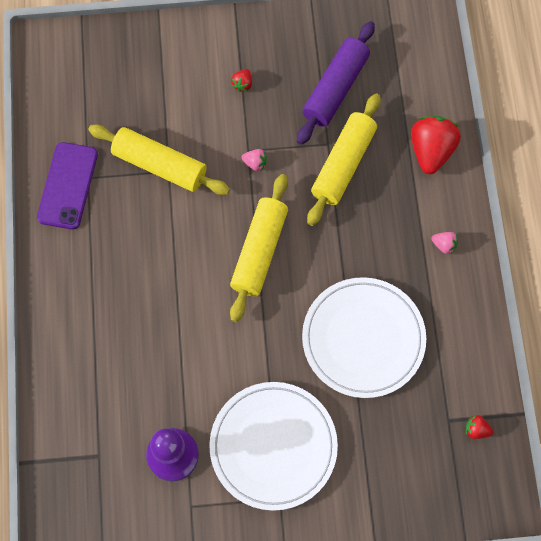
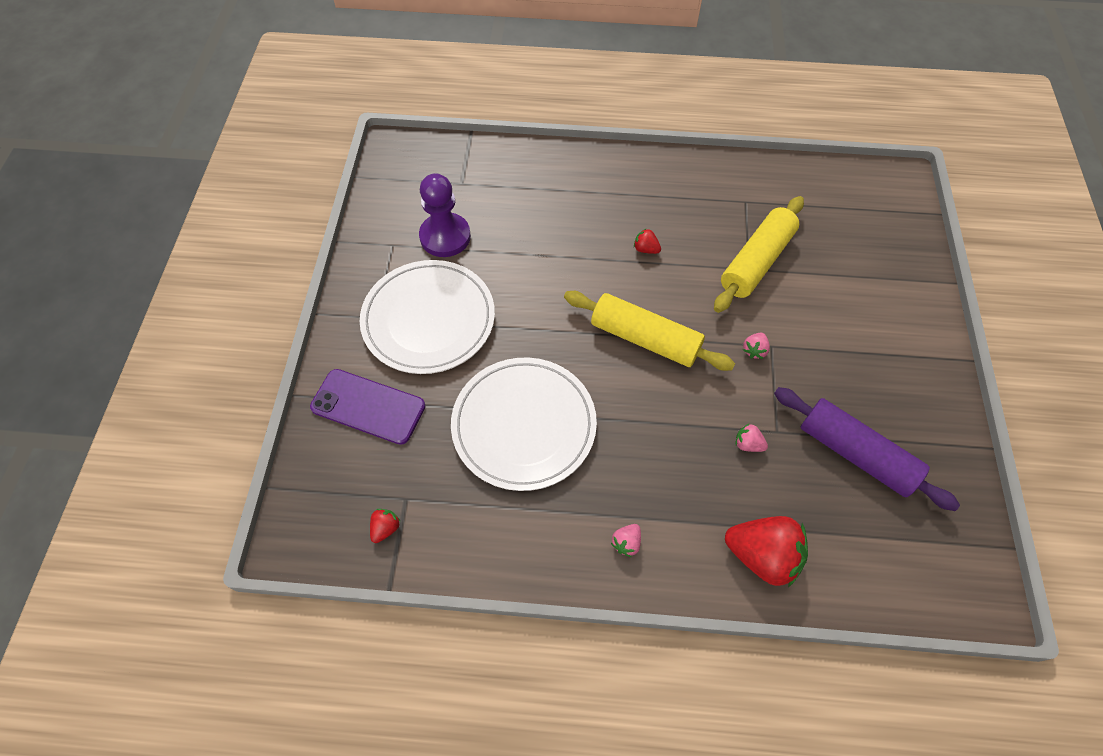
camera: 100 degrees right, 10 degrees down
purple phone [37,142,98,230] -> purple phone moved to [310,369,425,445]
red strawberry [231,69,252,92] -> red strawberry moved to [634,228,661,254]
yellow rolling pin [307,93,381,226] -> pink strawberry [736,423,768,452]

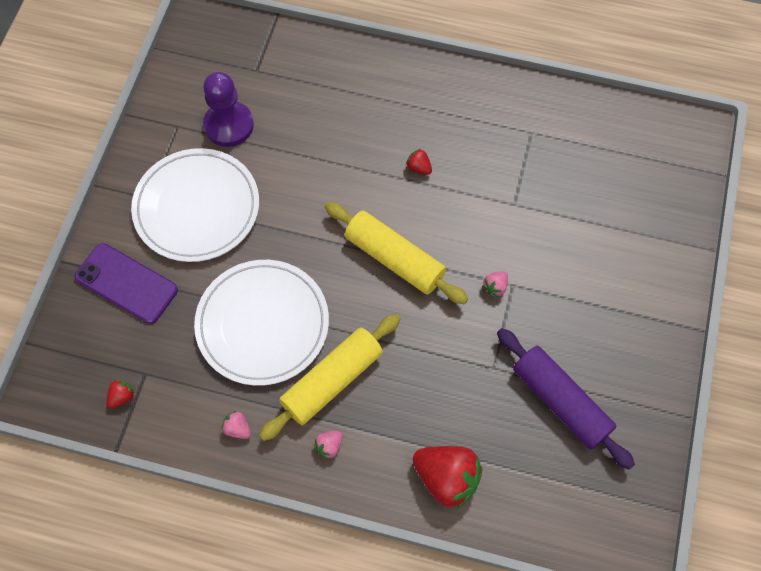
camera: 10 degrees right, 5 degrees up
yellow rolling pin [714,196,804,313] -> yellow rolling pin moved to [259,314,401,441]
pink strawberry [736,423,768,452] -> pink strawberry moved to [221,411,251,439]

